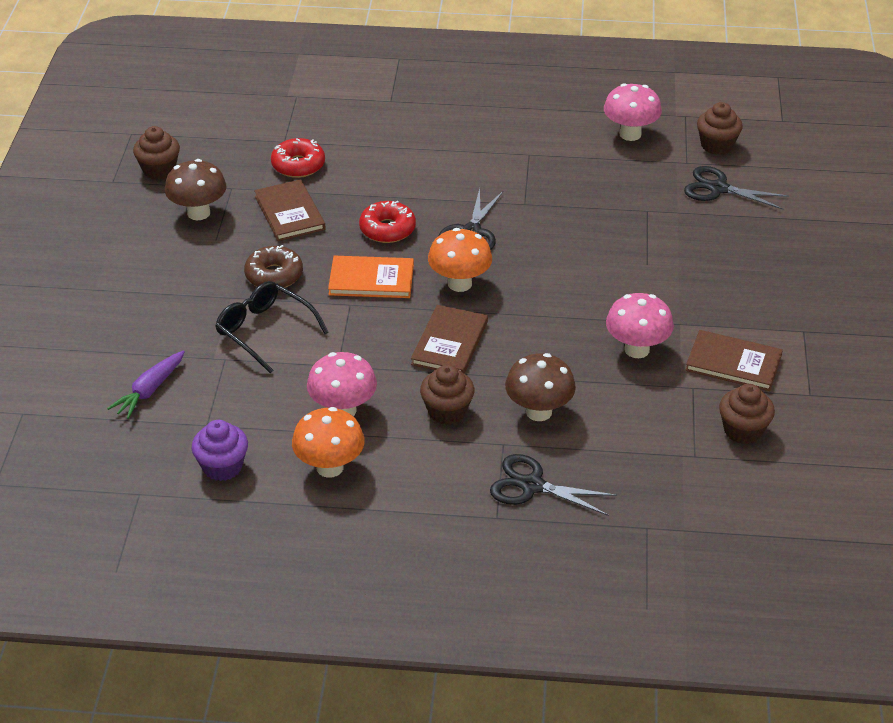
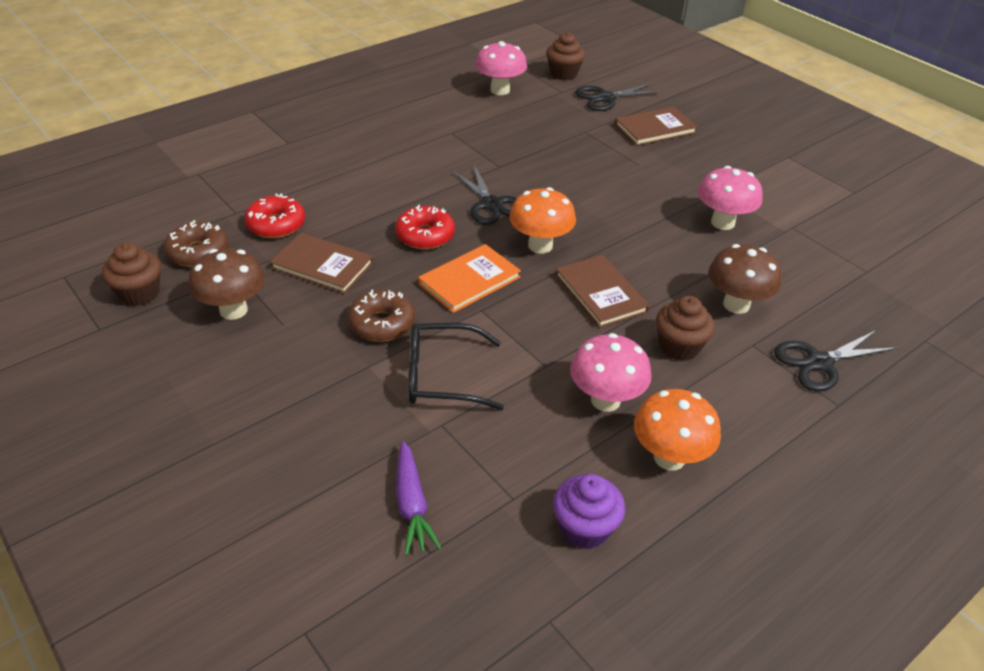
camera: 45 degrees left, 0 degrees up
brown book [685,330,783,391] -> brown book moved to [615,106,697,146]
brown cupcake [719,384,775,444] -> none
none -> brown donut [164,220,228,267]

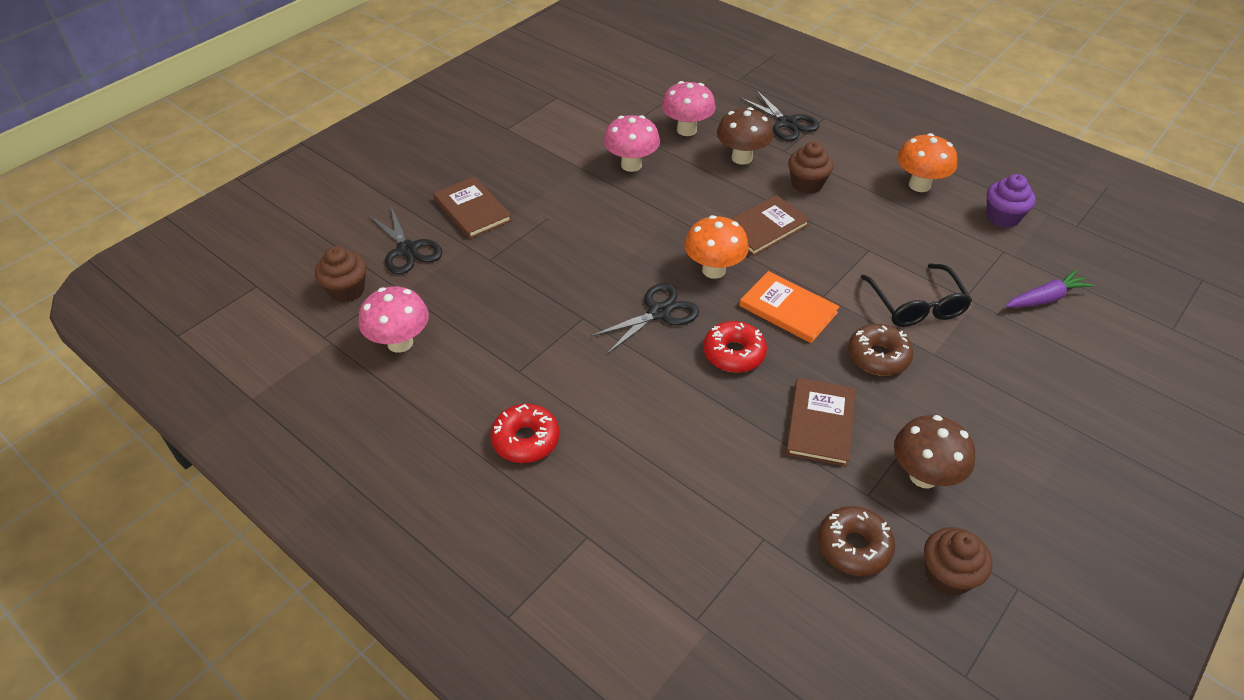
camera: 100 degrees left, 5 degrees up
red donut [244,193,305,238] -> red donut moved to [490,404,559,463]
pink mushroom [570,333,652,412] -> pink mushroom moved to [661,81,716,136]

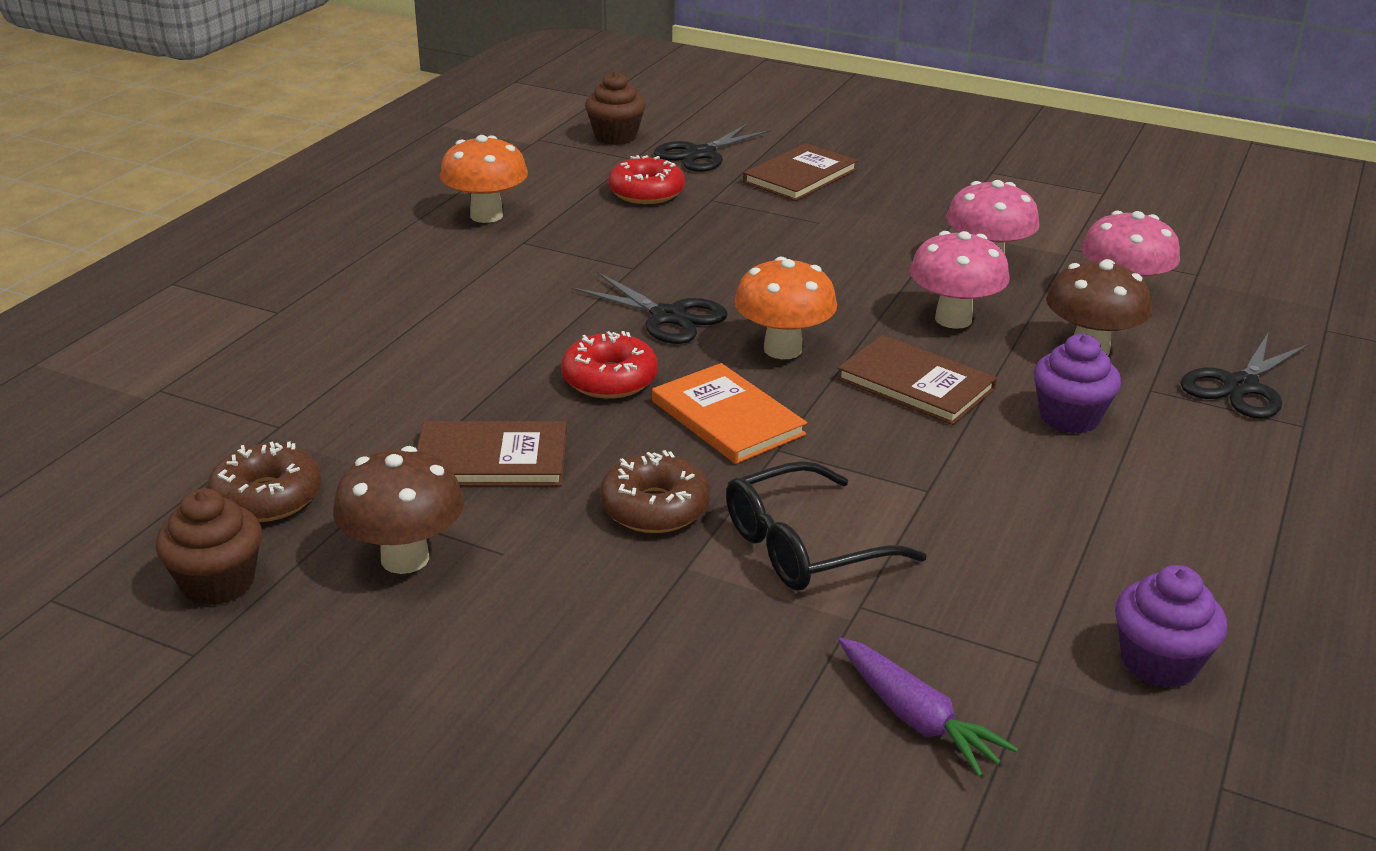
camera: 75 degrees right, 15 degrees down
pink mushroom [359,286,429,353] -> pink mushroom moved to [910,231,1010,329]
red donut [490,404,559,463] -> red donut moved to [608,155,685,204]
orange book [739,271,840,343] -> orange book turned 60 degrees counterclockwise [652,363,807,464]
brown cupcake [788,142,834,194] -> purple cupcake [1034,334,1121,434]
orange mushroom [897,133,957,192] -> orange mushroom moved to [440,135,528,223]

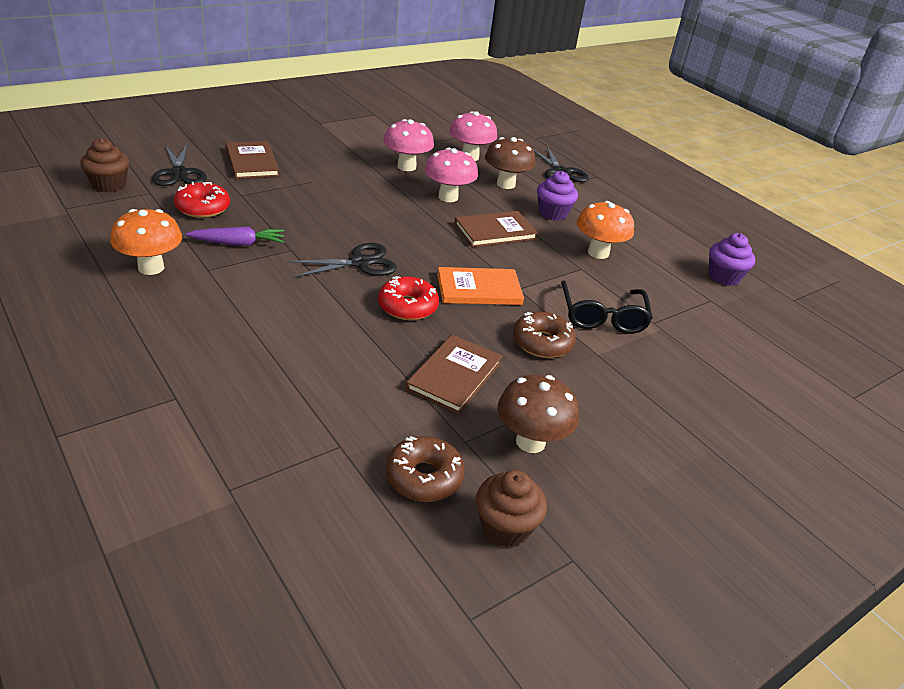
camera: 65 degrees left, 5 degrees up
orange mushroom [734,257,837,359] -> orange mushroom moved to [577,201,634,259]
purple carrot [838,638,1018,777] -> purple carrot moved to [186,227,284,246]

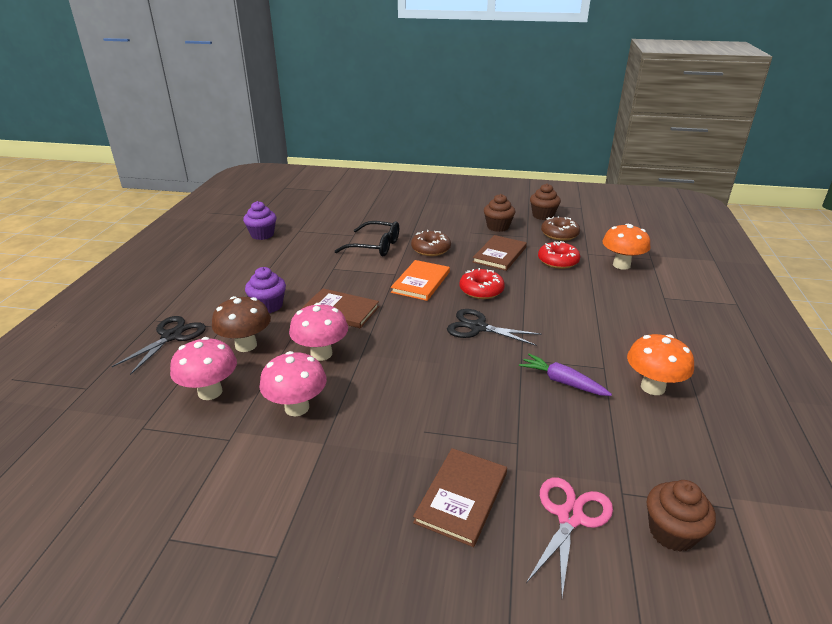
camera: 130 degrees left, 5 degrees down
black scissors [152,145,207,186] -> pink scissors [526,477,613,597]
red donut [174,182,230,218] -> red donut moved to [538,241,580,269]
brown book [406,334,502,414] -> brown book turned 45 degrees counterclockwise [473,235,527,271]
orange book [437,267,524,305] -> orange book turned 75 degrees clockwise [391,260,450,301]
brown mushroom [498,375,579,453] -> brown cupcake [484,194,515,232]
black glasses [561,281,653,334] -> black glasses turned 60 degrees clockwise [335,221,399,257]
orange mushroom [577,201,634,259] -> orange mushroom moved to [602,224,650,270]

